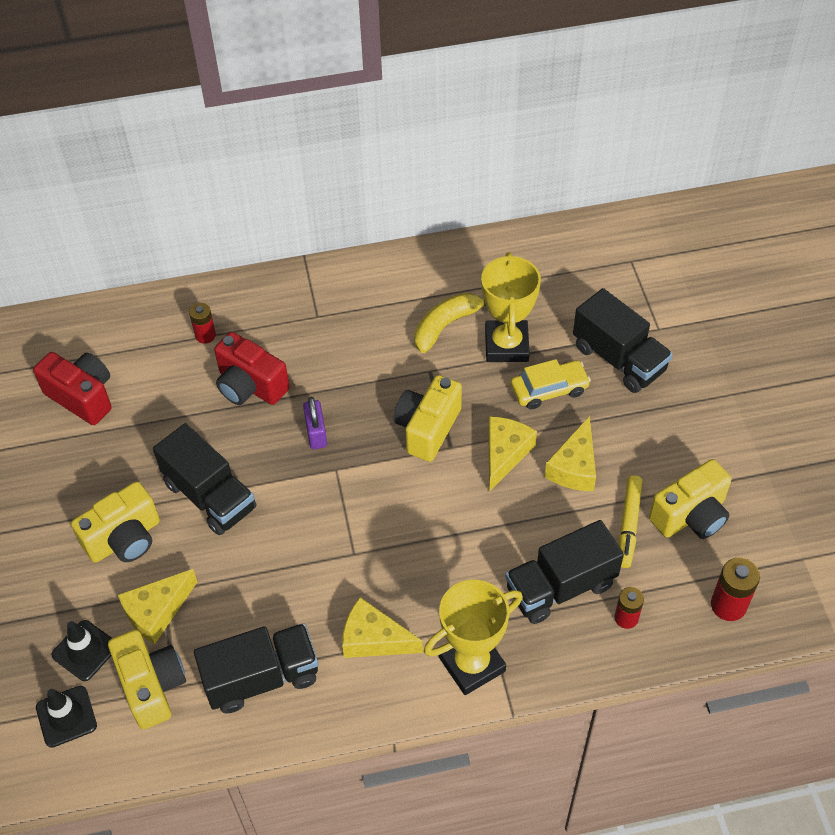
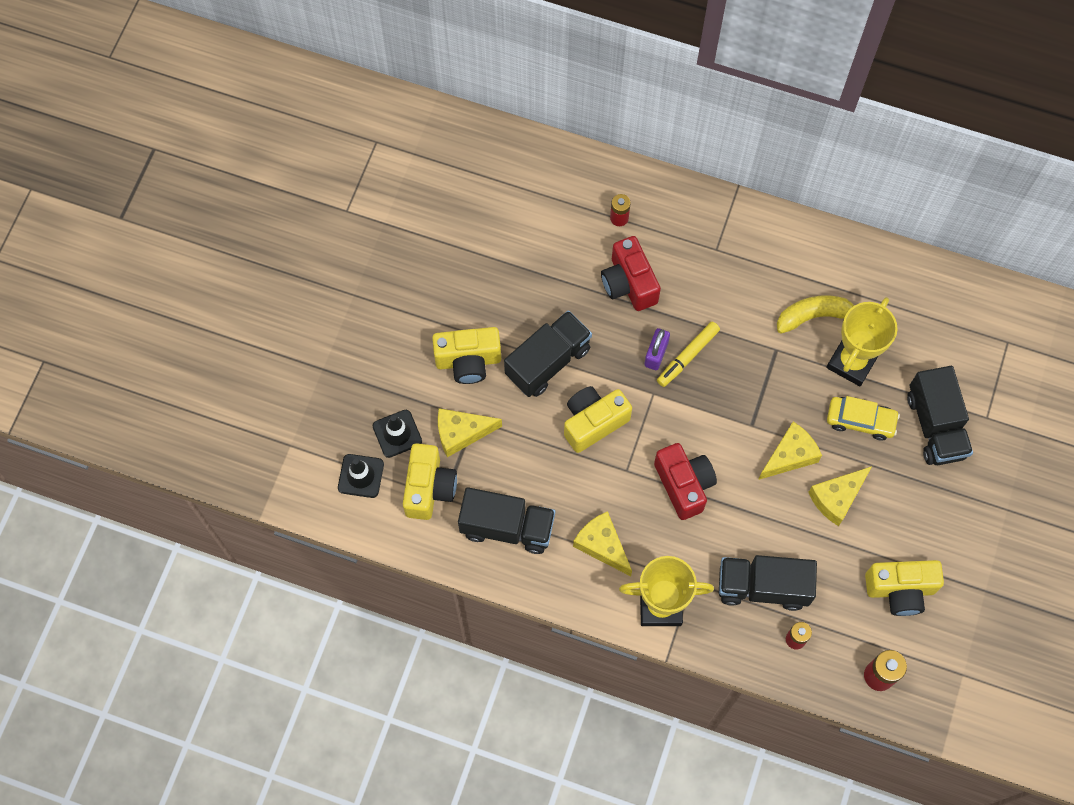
camera: 30 degrees right, 15 degrees up
red camera [33,352,112,425] -> red camera moved to [654,443,717,520]
black truck [153,423,256,535] -> black truck turned 120 degrees counterclockwise [504,310,592,397]
yellow camera [394,375,462,462] -> yellow camera moved to [564,386,632,453]
yellow marker [618,475,643,568] -> yellow marker moved to [657,321,720,387]

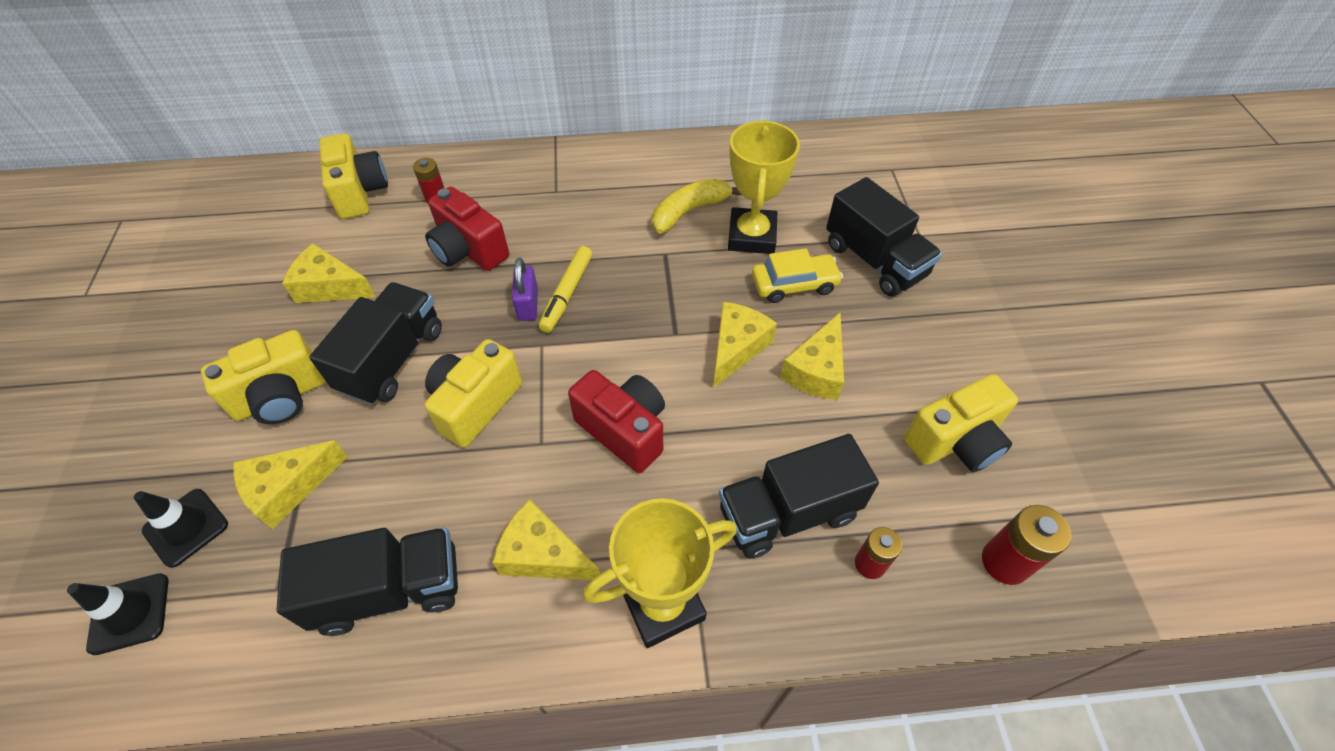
camera: 25 degrees left, 15 degrees down
yellow camera [403,443,457,520] -> yellow camera moved to [319,133,388,219]
none -> yellow cheese [282,244,376,303]

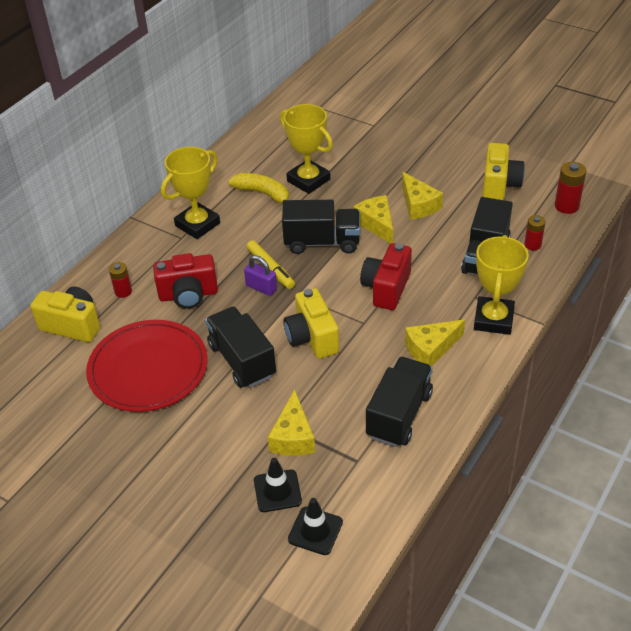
camera: 50 degrees left, 10 degrees down
yellow camera [201,330,326,424] -> none
yellow cheese [282,244,376,303] -> red plate [86,320,208,412]
red camera [568,370,665,473] -> red camera turned 60 degrees counterclockwise [360,243,412,310]
yellow banana [652,179,742,234] -> yellow banana turned 120 degrees clockwise [228,173,289,203]
yellow car [752,248,843,303] -> none
black truck [826,177,942,296] -> black truck moved to [282,200,360,254]
none -> yellow trophy [161,147,220,239]

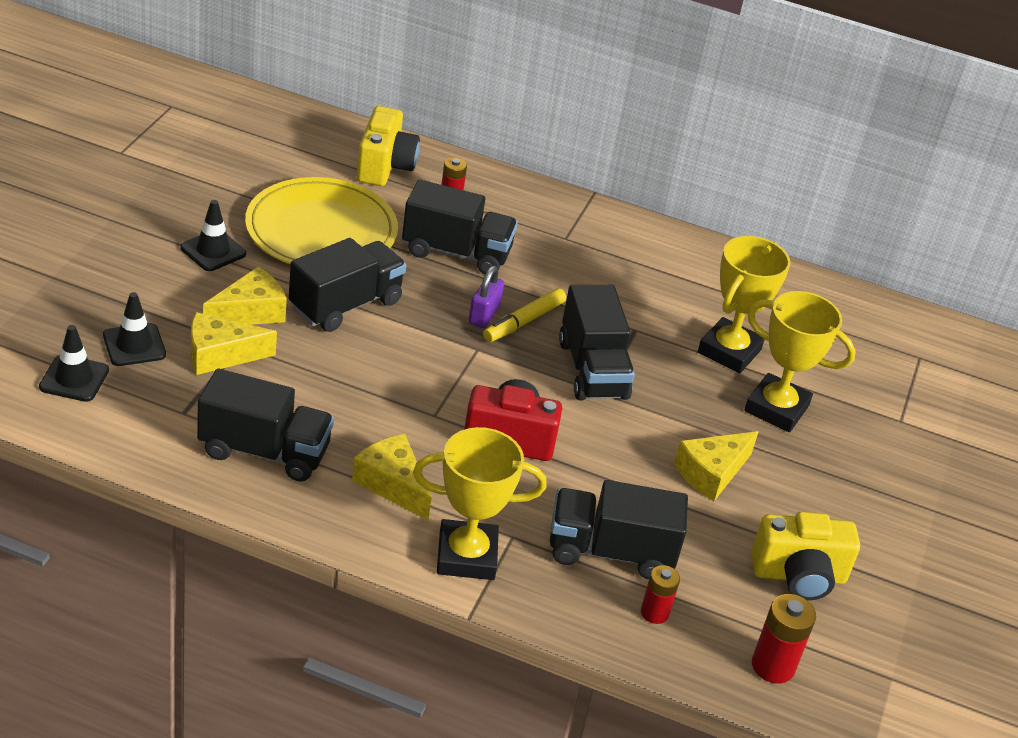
camera: 70 degrees right, 5 degrees down
red plate [86,320,208,412] -> yellow plate [245,177,398,264]
red camera [153,253,218,309] -> black truck [402,180,518,274]
yellow trophy [161,147,220,239] -> yellow trophy moved to [744,291,856,432]
yellow banana [228,173,289,203] -> none
yellow camera [283,288,339,359] -> none
yellow cheese [353,195,393,244] -> yellow cheese moved to [203,267,287,325]
none -> black traffic cone [180,200,246,271]

